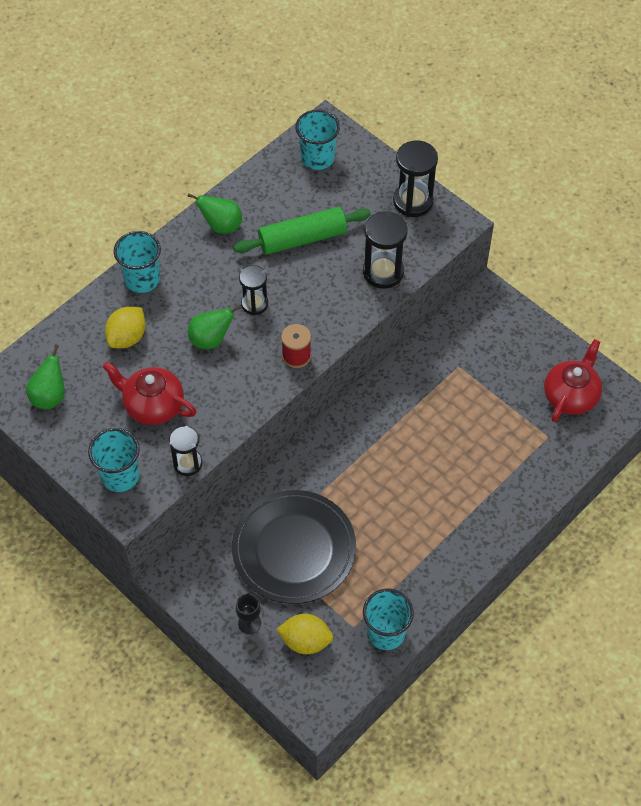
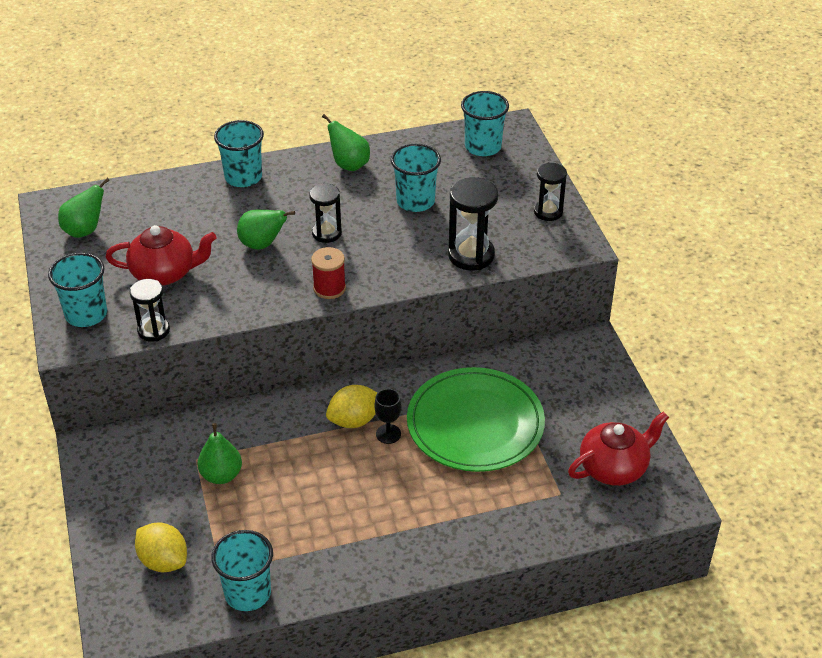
camera: 30 degrees right, 15 degrees down
red teapot [103,362,196,425] -> red teapot turned 120 degrees clockwise [106,225,217,286]
yellow lemon [105,307,146,348] -> yellow lemon moved to [326,385,378,428]
black plate [232,490,356,604] -> green pear [198,423,242,484]
green rolling pin [233,207,371,255] -> turquoise cup [391,144,441,212]
black goblet [236,594,261,634] -> black goblet moved to [374,389,402,444]
black hourglass [393,140,438,217] -> black hourglass [534,162,567,221], size x0.65
none -> green plate [407,367,545,472]

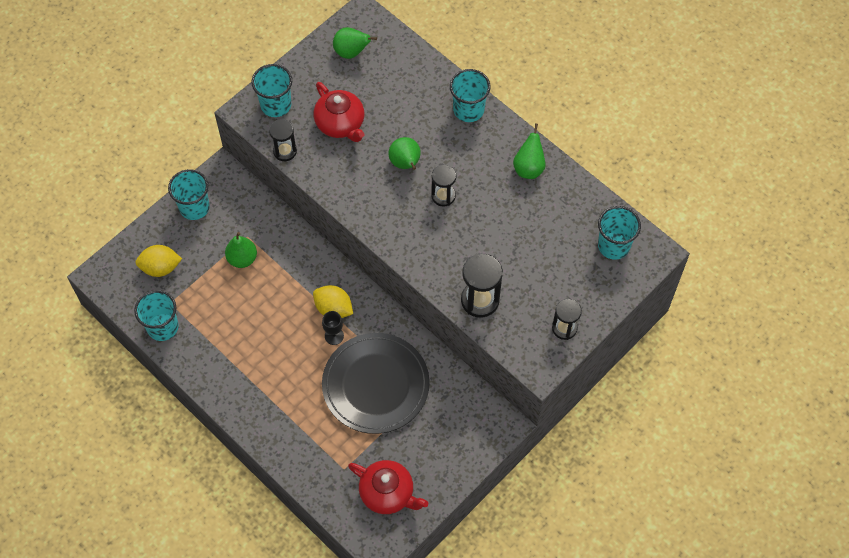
camera: 60 degrees right, 20 degrees up
yellow lemon [135,522,187,573] -> yellow lemon turned 75 degrees clockwise [135,245,182,277]
red spool [311,247,346,299] -> none
turquoise cup [391,144,441,212] -> turquoise cup moved to [168,169,210,220]
green plate [407,367,545,472] -> black plate [322,333,430,434]

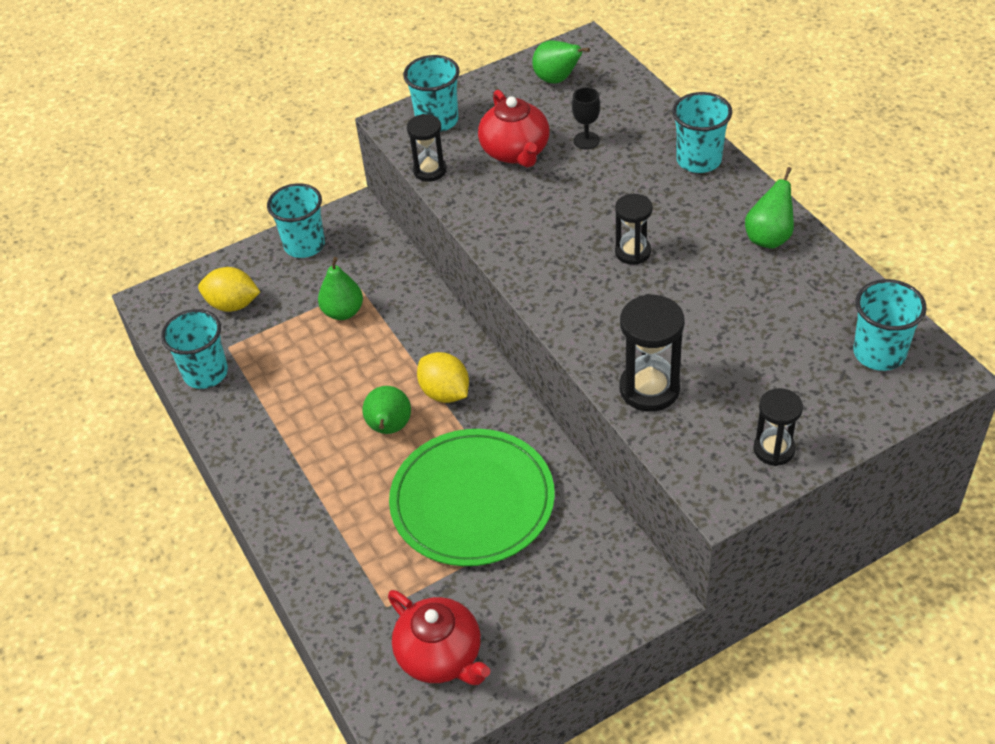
camera: 20 degrees right, 15 degrees down
black goblet [322,311,344,345] -> black goblet moved to [572,87,600,149]
black plate [322,333,430,434] -> green plate [389,429,555,566]
green pear [388,137,421,170] -> green pear moved to [363,386,411,434]

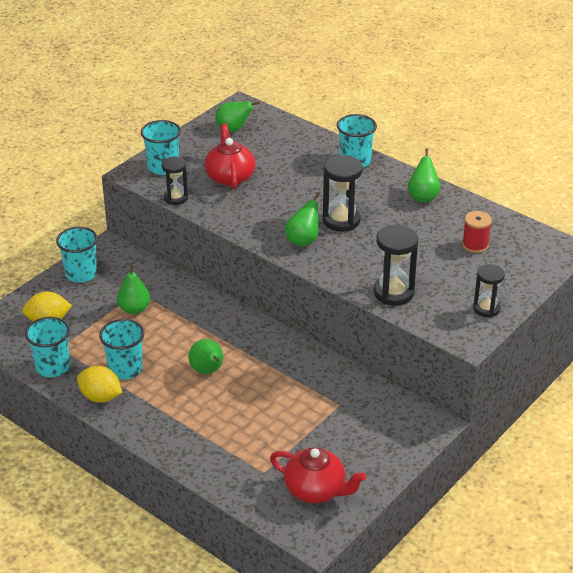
camera: 25 degrees left, 10 degrees down
green plate [389,429,555,566] -> none
yellow lemon [417,352,469,403] -> yellow lemon moved to [77,366,122,402]
red teapot [478,90,550,168] -> red teapot turned 150 degrees counterclockwise [204,124,255,189]
black goblet [572,87,600,149] -> none
black hourglass [615,194,653,265] -> black hourglass [323,155,363,232], size x1.54
turquoise cup [853,279,927,371] -> turquoise cup moved to [99,319,144,380]
none -> green pear [285,192,320,247]
none -> red spool [462,211,492,253]

